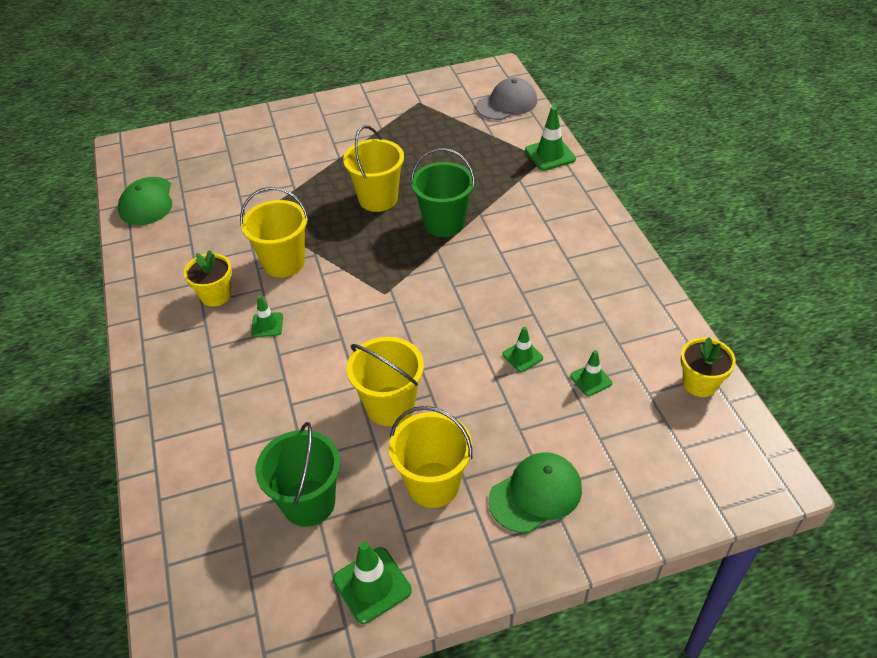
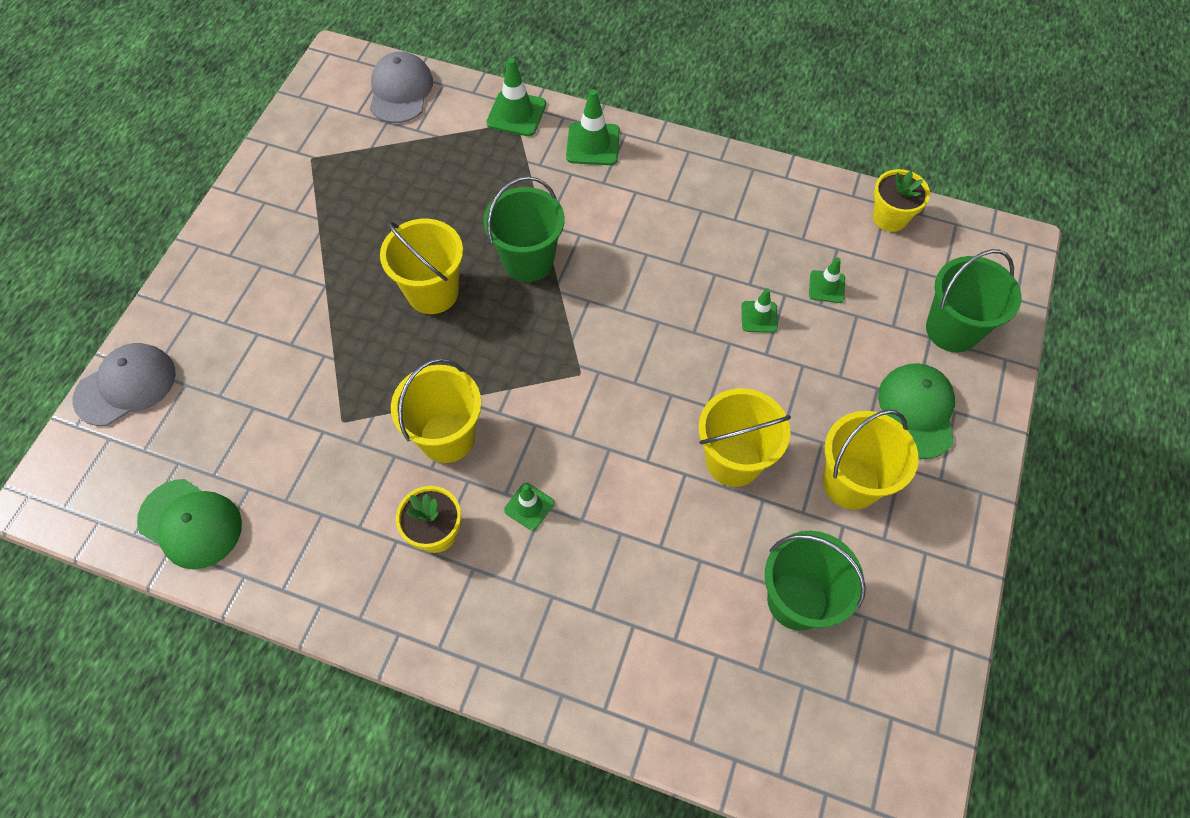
camera: 55 degrees left, 15 degrees up
green traffic cone [333,541,412,624] -> green traffic cone moved to [566,89,620,165]
none -> grey cap [73,343,176,426]
none -> green bucket [926,249,1022,352]

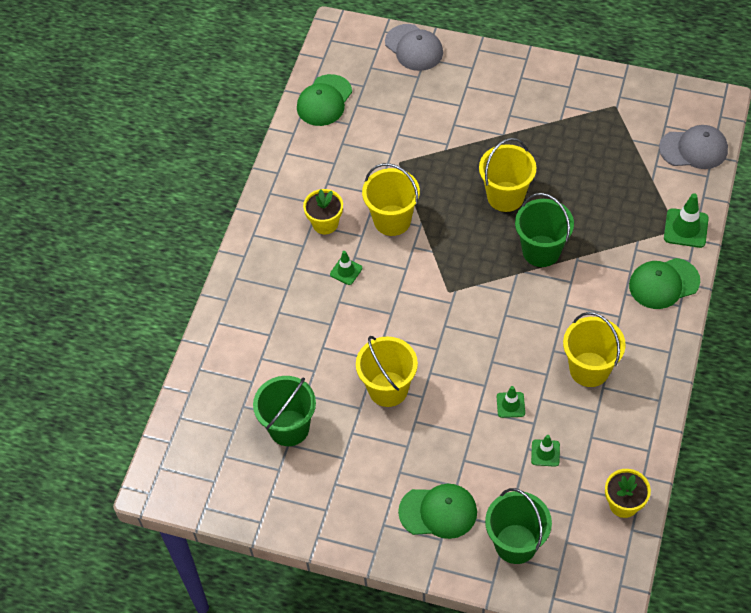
camera: 90 degrees right, 5 degrees down
green traffic cone [566,89,620,165] -> green cap [629,258,700,309]
yellow bucket [823,410,919,510] -> yellow bucket moved to [563,312,626,387]

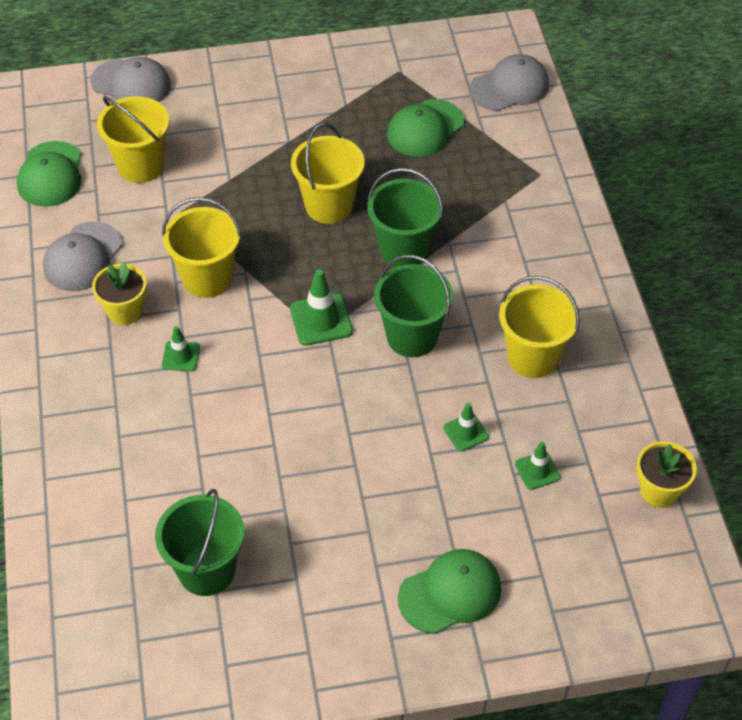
camera: 30 degrees left, 5 degrees down
yellow bucket [356,336,418,407] -> yellow bucket moved to [97,96,170,183]
green bucket [485,488,552,564] -> green bucket moved to [374,255,453,357]
green cap [629,258,700,309] -> green cap moved to [387,99,464,157]
green traffic cone [664,193,709,248] -> green traffic cone moved to [290,269,353,346]
none -> grey cap [43,222,122,291]

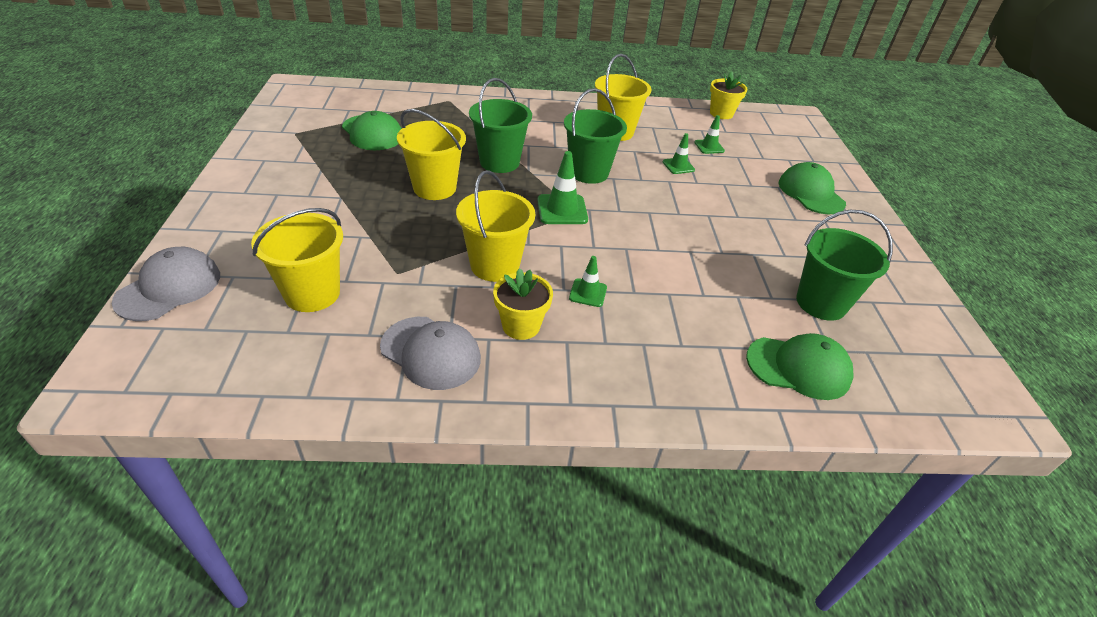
camera: 85 degrees left, 10 degrees down
green cap [17,141,81,207] -> green cap moved to [746,333,854,400]
grey cap [469,54,549,111] -> none

